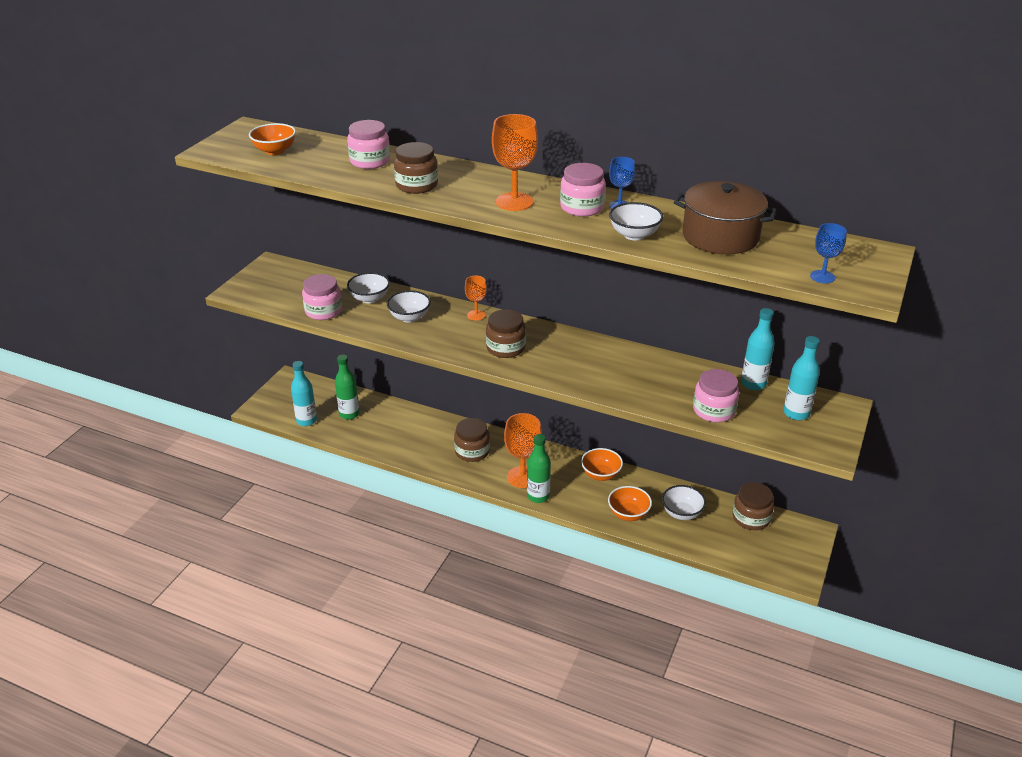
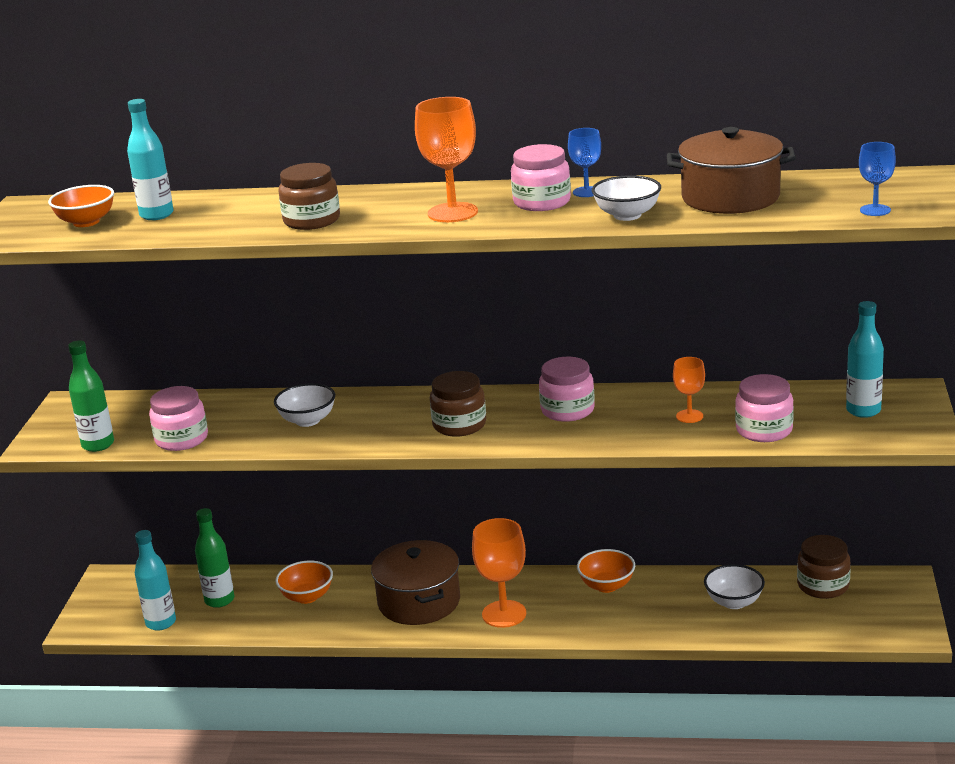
camera: 15 degrees left, 10 degrees down
pink jar [347,120,390,169] -> pink jar moved to [539,357,595,422]
white bowl [347,272,390,303] -> none
brown jar [454,418,490,462] -> brown pot [371,540,460,625]
orange goblet [465,276,487,321] -> orange goblet moved to [673,357,705,423]
green bottle [527,434,551,503] -> green bottle moved to [68,340,114,452]
orange bowl [608,486,652,521] -> orange bowl moved to [275,561,333,604]
turquoise bottle [741,308,775,390] -> turquoise bottle moved to [127,99,174,220]

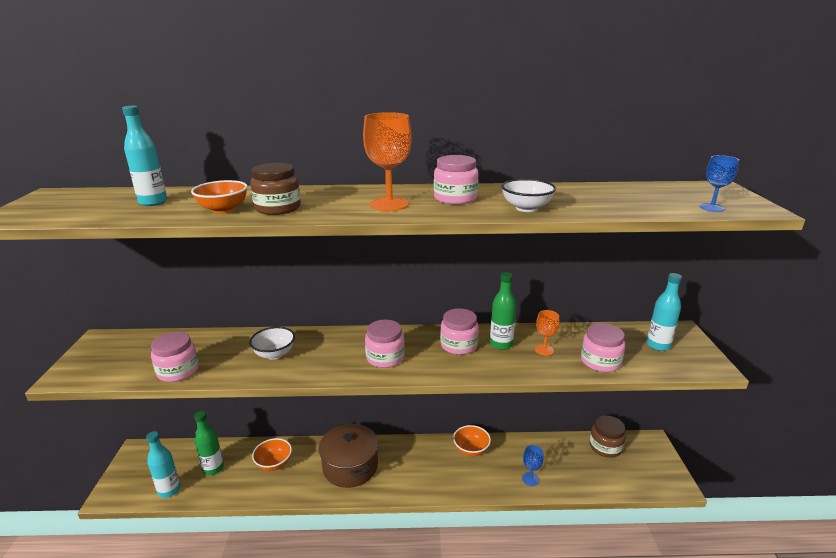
camera: 10 degrees left, 0 degrees up
orange bowl [48,185,114,227] -> orange bowl moved to [191,180,248,214]
green bottle [68,340,114,452] -> green bottle moved to [490,272,516,350]
brown jar [430,371,486,437] -> pink jar [365,320,405,368]
orange goblet [472,518,526,628] -> none
blue goblet [568,128,601,197] -> blue goblet moved to [522,445,544,486]
brown pot [667,127,796,214] -> none
white bowl [704,564,765,609] -> none

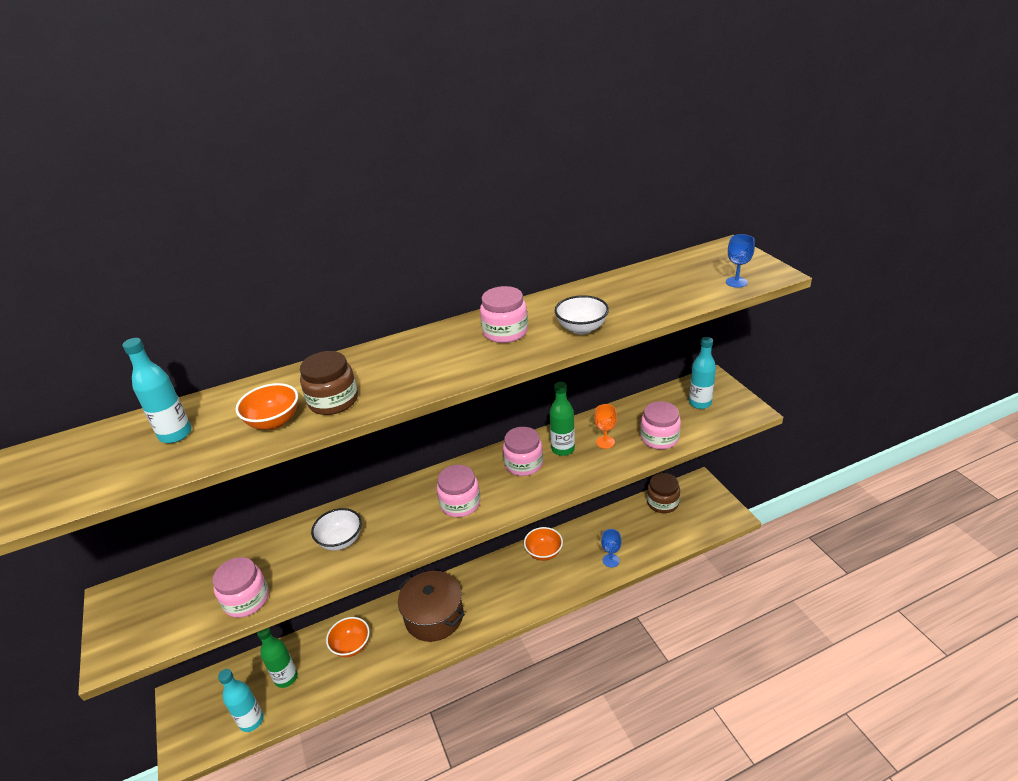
camera: 20 degrees left, 10 degrees up
orange goblet [363,112,412,211] -> none

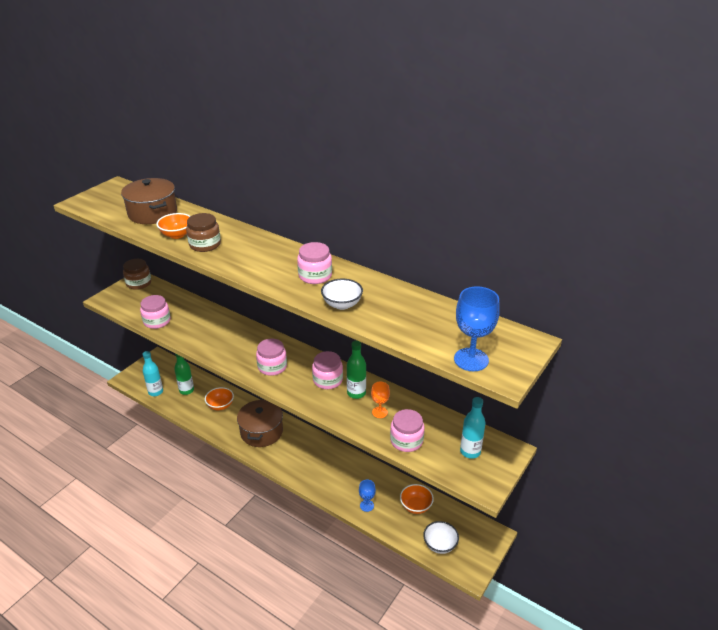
camera: 55 degrees right, 0 degrees up
turquoise bottle [123,338,192,443] -> brown pot [121,178,177,224]
white bowl [311,508,362,551] -> white bowl moved to [423,521,459,554]
orange bowl [524,527,563,561] -> orange bowl moved to [400,484,434,514]
brown jar [647,473,680,513] -> brown jar moved to [123,259,151,290]
blue goblet [726,234,755,288] -> blue goblet [454,286,500,371], size x1.77

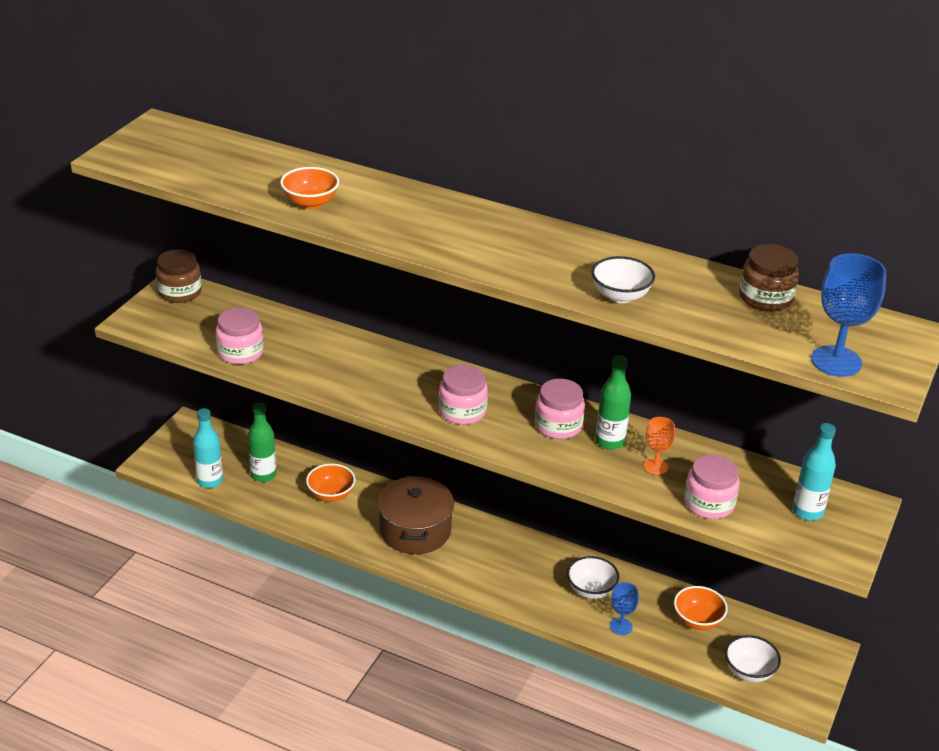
camera: 10 degrees left, 0 degrees up
brown pot [121,178,177,224] -> none
brown jar [186,213,221,252] -> brown jar moved to [739,244,799,312]
pink jar [297,242,332,284] -> none
none -> white bowl [567,556,620,599]

